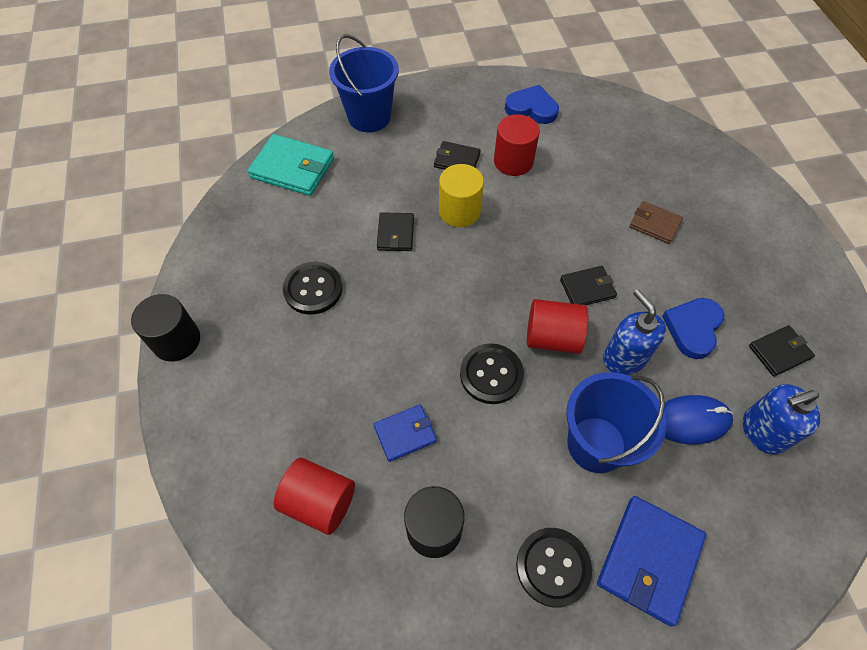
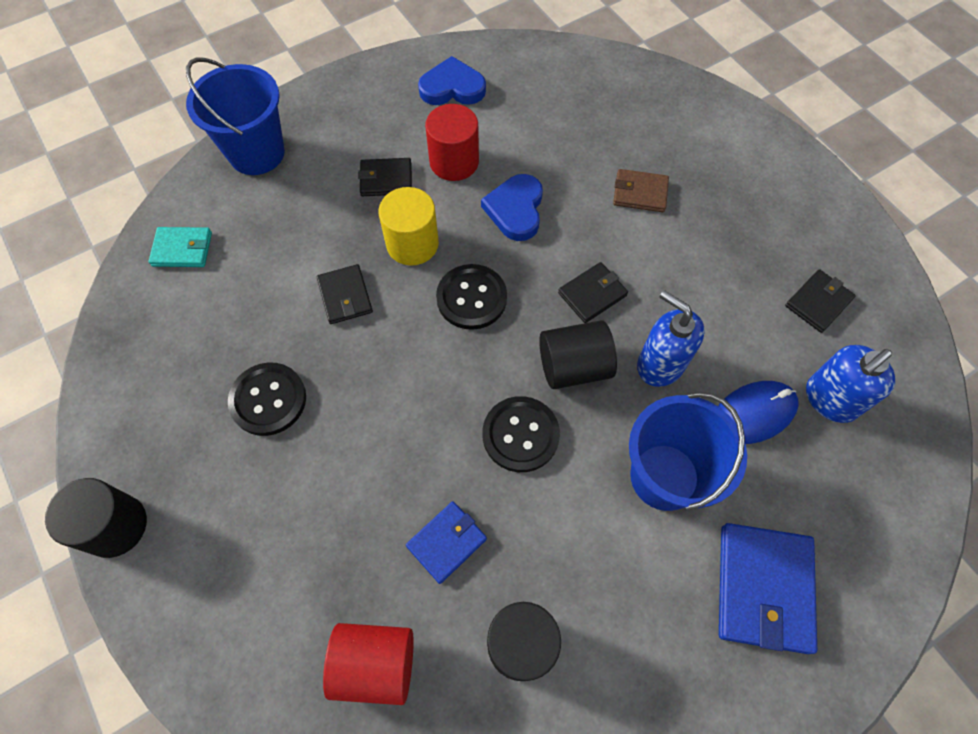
camera: 20 degrees left, 5 degrees up
turquoise wallet [247,134,334,196] -> turquoise wallet [149,227,212,267], size x0.59
black button [516,528,592,608] -> black button moved to [436,264,507,330]
red cylinder [527,299,588,354] -> black cylinder [539,320,617,389]
blue heart [662,298,724,359] -> blue heart moved to [481,174,543,241]

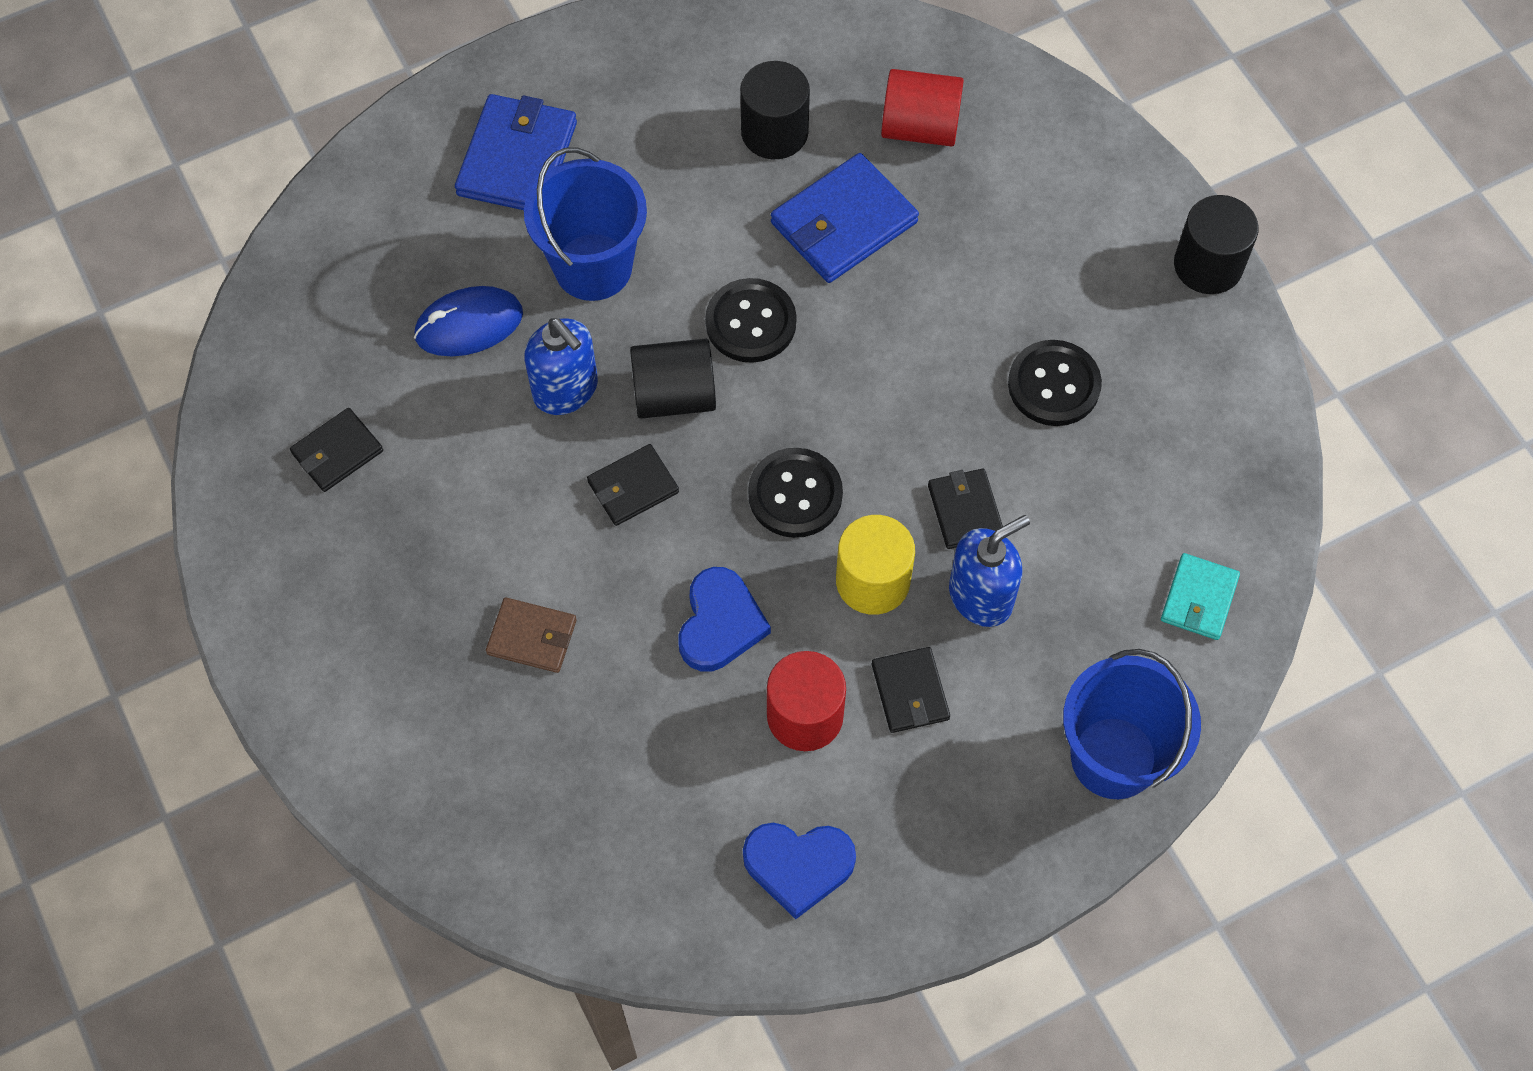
camera: 175 degrees left, 0 degrees up
turquoise wallet [149,227,212,267] -> turquoise wallet turned 75 degrees counterclockwise [1161,553,1240,640]
black wallet [358,158,412,196] -> black wallet turned 75 degrees clockwise [872,647,950,733]
blue wallet [406,501,487,584] -> blue wallet [771,153,919,283], size x1.69
blue soap dispenser [806,345,895,423] -> blue soap dispenser moved to [949,515,1030,627]

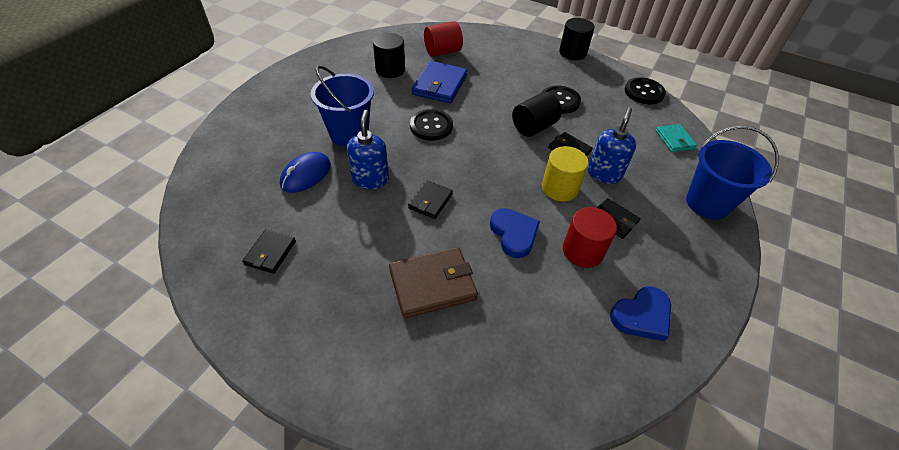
camera: 35 degrees left, 15 degrees down
blue wallet [455,94,577,210] -> none
brown wallet [486,597,577,673] -> brown wallet [389,247,478,318], size x1.69
blue soap dispenser [524,318,598,415] -> blue soap dispenser turned 105 degrees counterclockwise [347,110,389,189]
black cylinder [630,339,716,419] -> black cylinder moved to [512,92,562,137]
black button [748,448,843,538] -> black button moved to [625,77,666,104]

